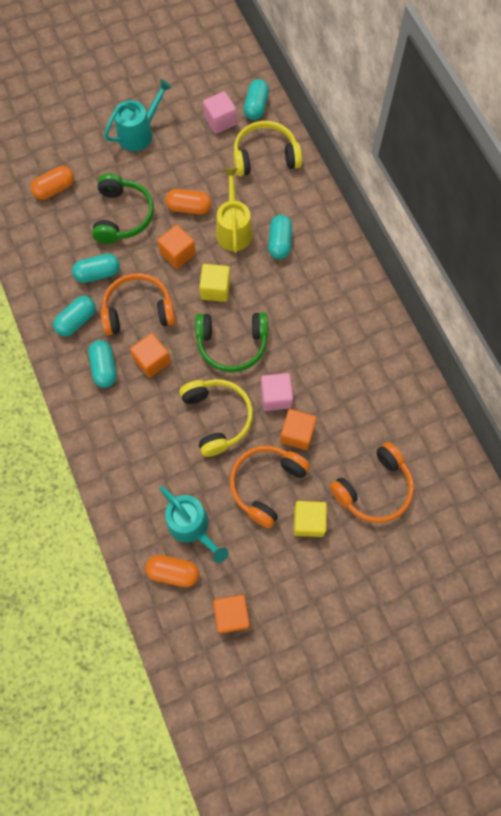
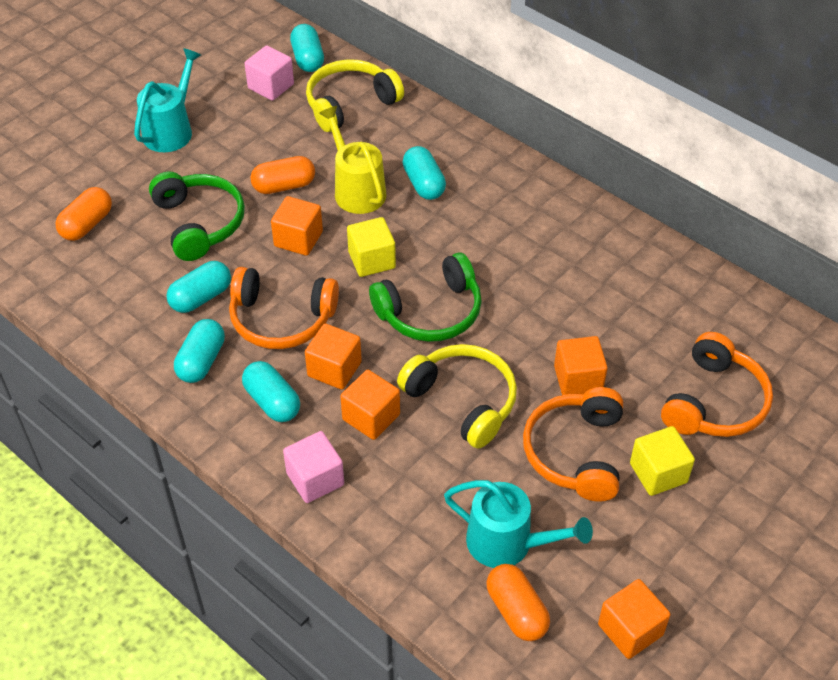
camera: 25 degrees left, 20 degrees down
orange headphones [101,273,176,335] -> orange headphones turned 135 degrees counterclockwise [229,267,339,349]
orange capsule [145,555,199,587] -> orange capsule turned 75 degrees clockwise [486,564,550,641]
pink cube [261,373,293,411] -> pink cube moved to [283,431,344,503]
none -> orange cube [340,370,400,440]

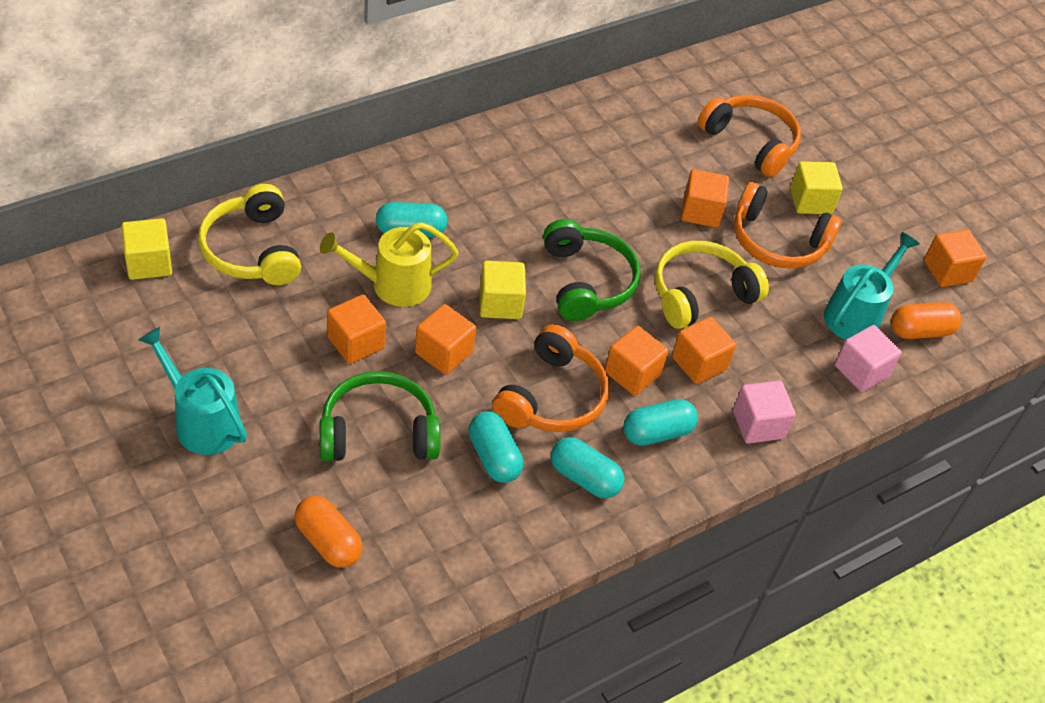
camera: 80 degrees left, 0 degrees up
pink cube [244,45,294,101] -> pink cube moved to [835,325,902,392]
orange capsule [250,156,315,194] -> orange cube [327,295,386,364]
turquoise capsule [290,24,324,72] -> yellow cube [121,218,172,280]

